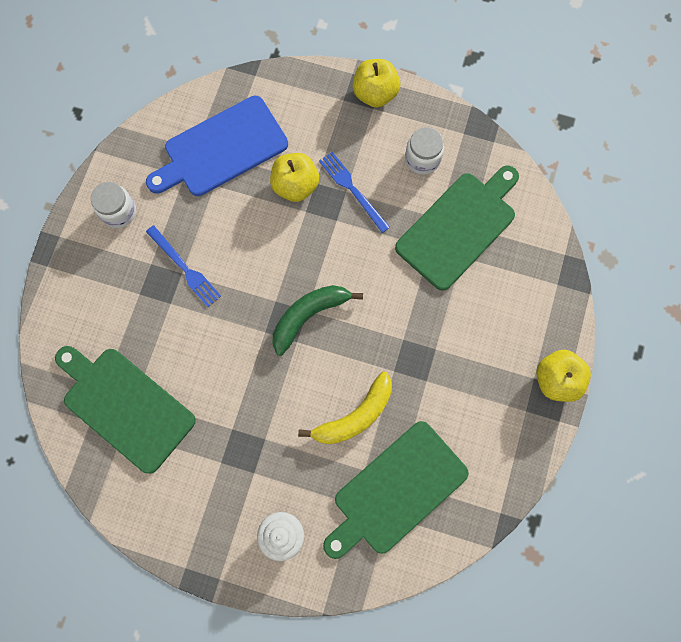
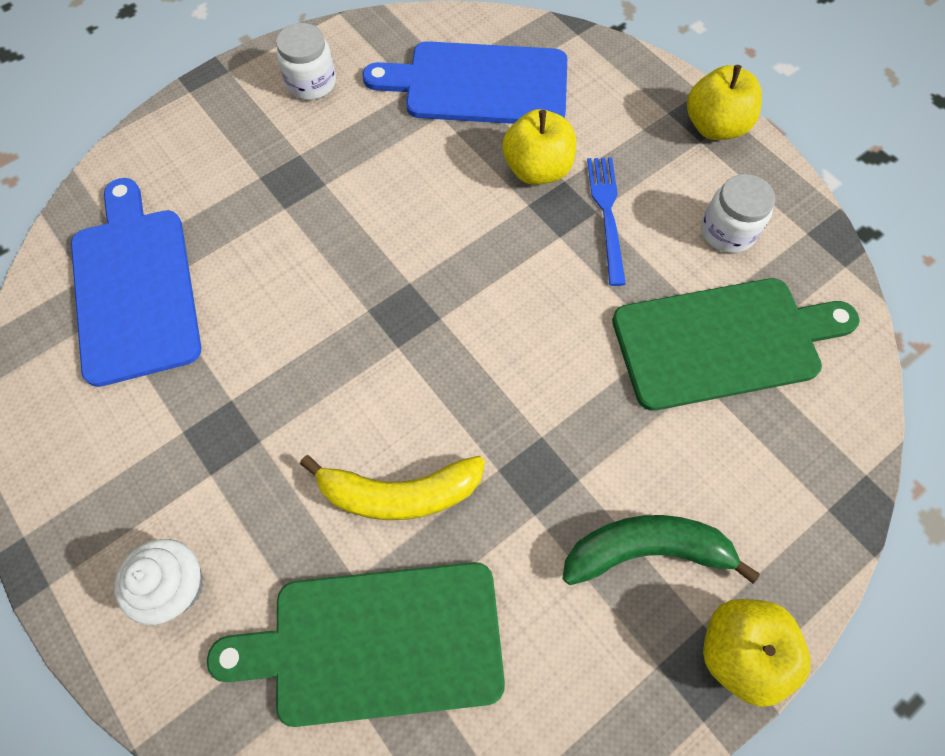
camera: 35 degrees right, 10 degrees down
green cutting board [55,346,196,474] -> blue cutting board [71,178,201,387]
blue fork [146,225,221,307] -> none
green banana [272,285,363,356] -> green banana moved to [562,515,760,585]

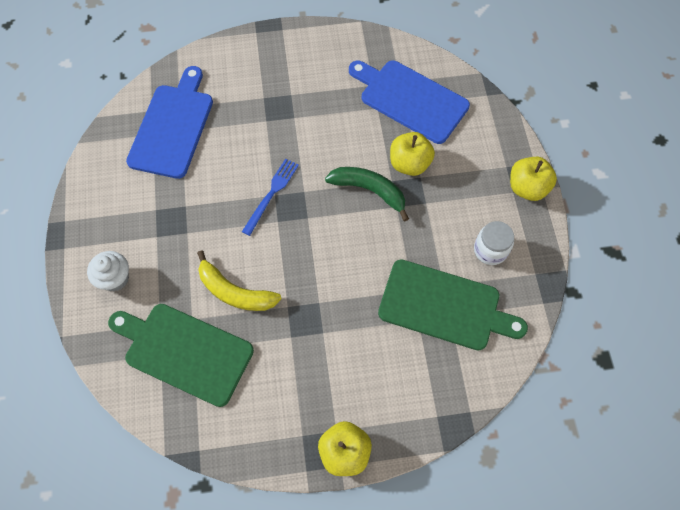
camera: 30 degrees right, 0 degrees up
white jar [276,23,336,100] -> none
green banana [562,515,760,585] -> green banana moved to [325,167,409,221]
blue fork [587,157,626,286] -> blue fork moved to [242,158,299,236]

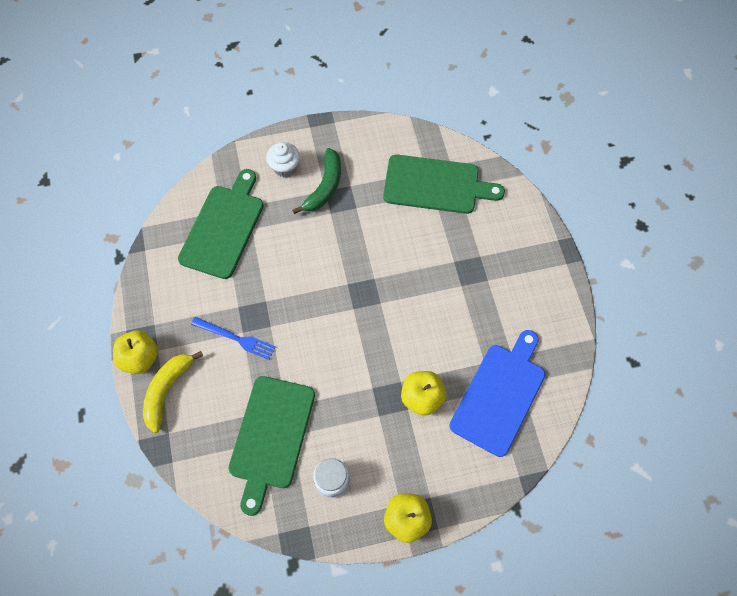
camera: 85 degrees right, 0 degrees up
blue cutting board [126,66,213,179] -> green cutting board [383,155,505,214]
yellow banana [197,250,282,311] -> yellow banana moved to [143,351,203,433]
blue fork [242,158,299,236] -> blue fork moved to [191,317,276,360]
green banana [325,167,409,221] -> green banana moved to [292,148,341,214]

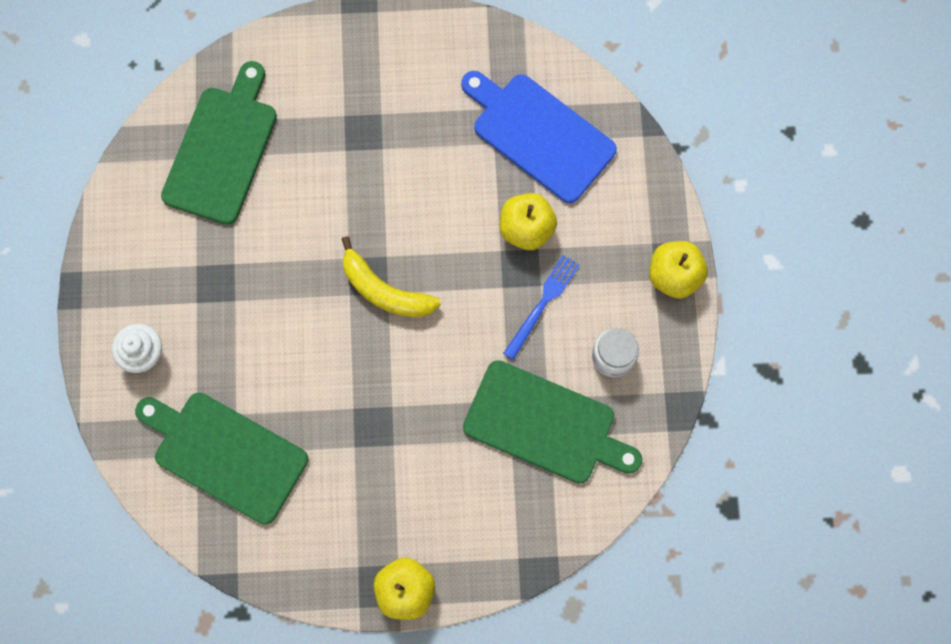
camera: 80 degrees left, 10 degrees up
yellow banana [143,351,203,433] -> yellow banana moved to [342,236,441,317]
blue fork [191,317,276,360] -> blue fork moved to [503,255,580,360]
green banana [292,148,341,214] -> none

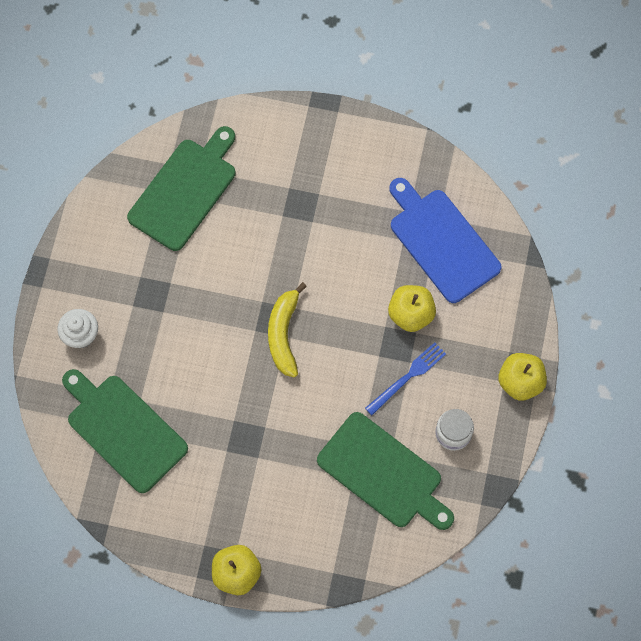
camera: 15 degrees right, 5 degrees down
yellow banana [342,236,441,317] -> yellow banana turned 45 degrees clockwise [268,282,307,378]

